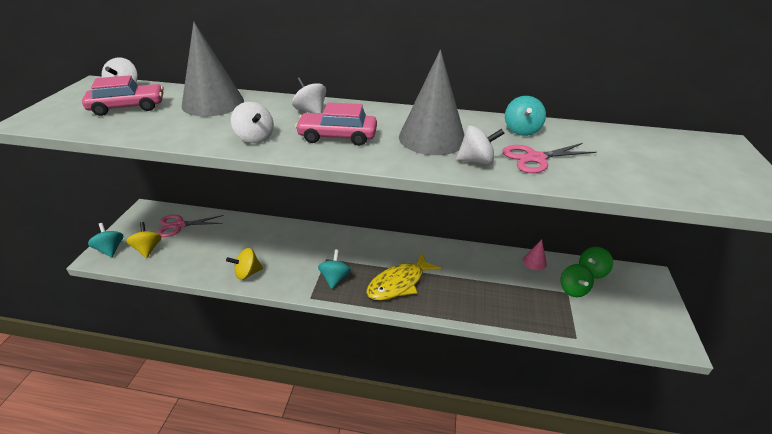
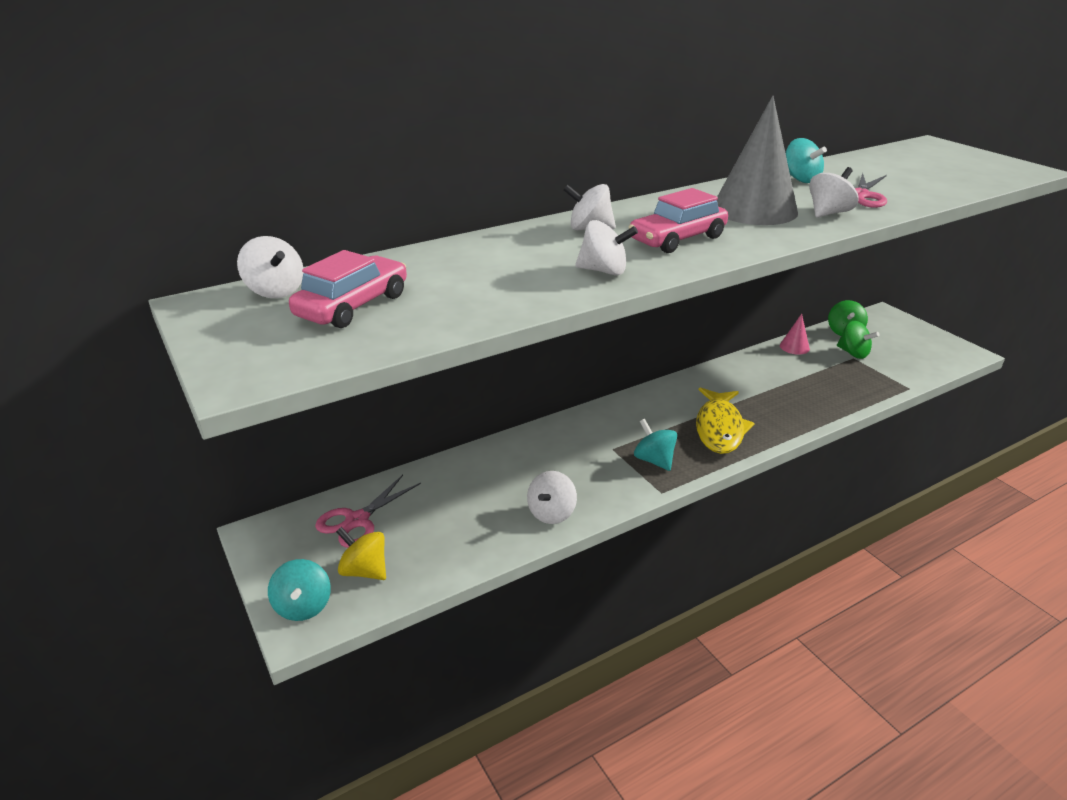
camera: 40 degrees left, 5 degrees down
turquoise spinning top [88,223,123,257] -> turquoise spinning top turned 120 degrees counterclockwise [268,559,331,621]
grey cone [182,22,244,117] -> none
yellow spinning top [226,248,263,280] -> white spinning top [527,471,577,524]

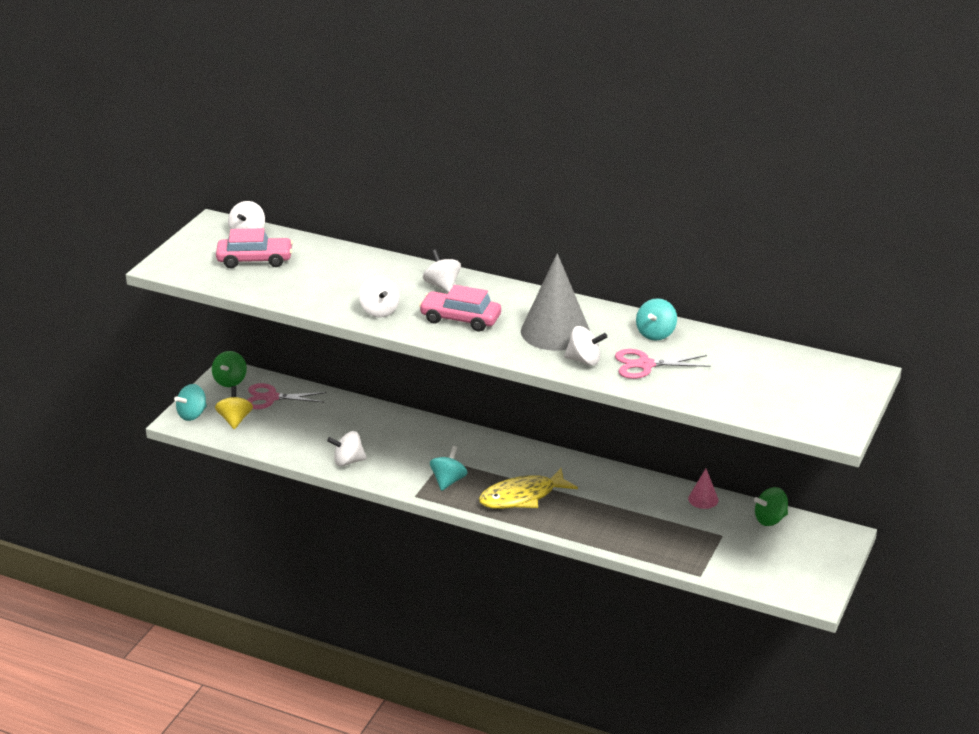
camera: 55 degrees right, 0 degrees up
green spinning top [837,321,880,359] -> green spinning top moved to [212,351,247,387]

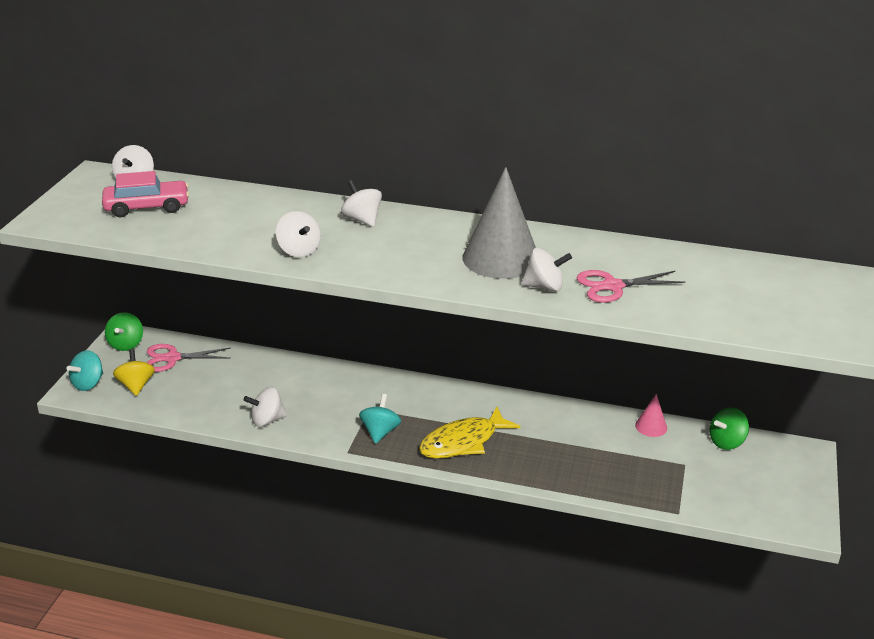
camera: 10 degrees left, 0 degrees up
pink car [419,285,501,331] -> none
turquoise spinning top [636,298,677,341] -> none

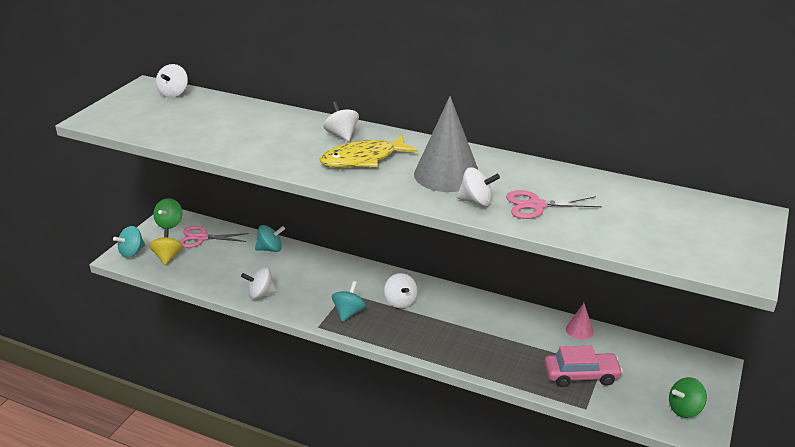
camera: 10 degrees right, 0 degrees up
pink car [102,171,189,217] -> pink car moved to [544,346,623,387]
white spinning top [276,211,321,257] -> white spinning top moved to [384,273,418,308]
yellow fish [419,407,520,459] -> yellow fish moved to [320,135,418,167]
green spinning top [710,408,749,450] -> green spinning top moved to [669,377,707,418]
none -> turquoise spinning top [255,225,285,252]

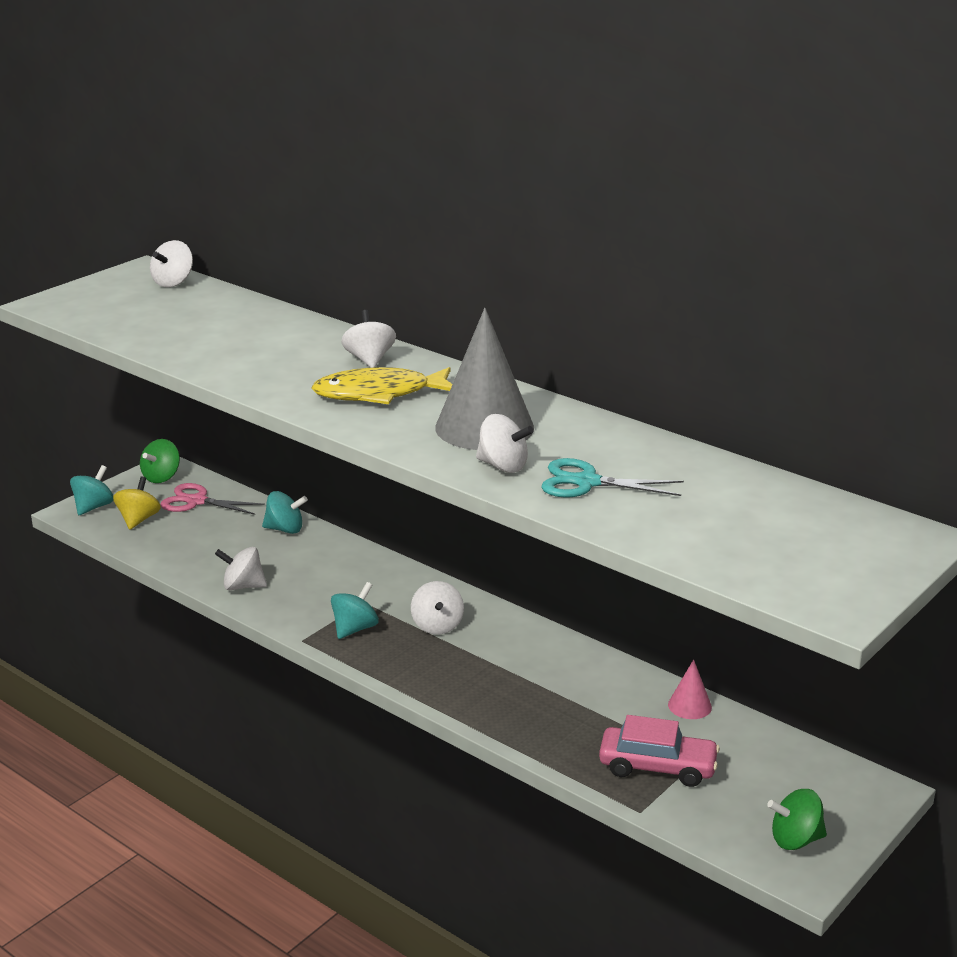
camera: 15 degrees right, 5 degrees down
turquoise spinning top [113,226,145,258] -> turquoise spinning top turned 150 degrees clockwise [70,465,114,515]
pink scissors [506,190,602,219] -> turquoise scissors [541,458,684,498]

